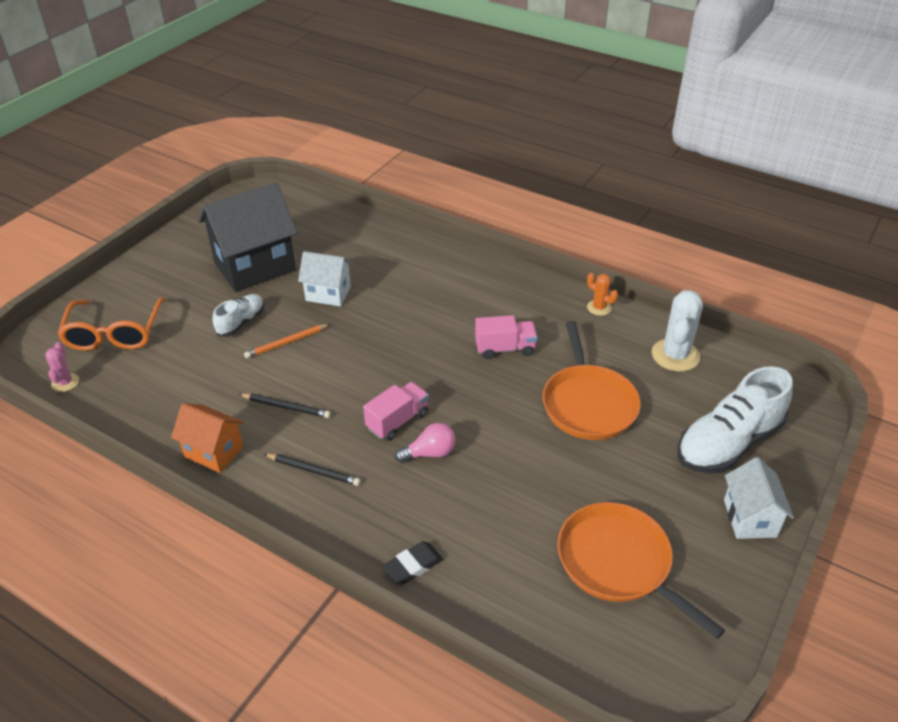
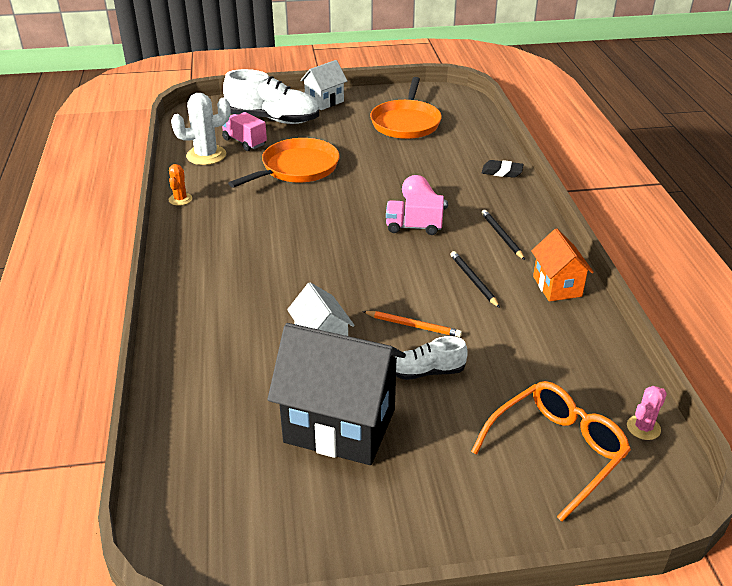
camera: 130 degrees left, 5 degrees down
pink truck [475,315,538,359] -> pink truck moved to [222,112,267,151]

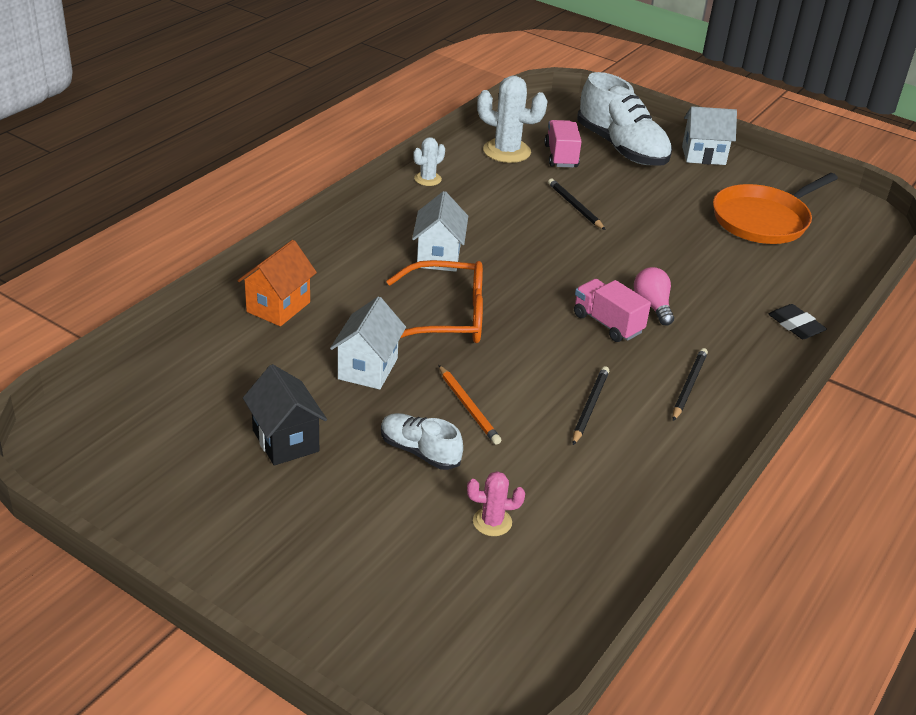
camera: 40 degrees right, 0 degrees up
orange cactus [169,164,192,206] -> white cactus [413,137,445,186]
orange pan [228,138,340,188] -> black pencil [548,179,605,230]
black house [267,323,406,465] -> black house [243,364,327,466], size x0.55
orange glasses [471,381,631,521] -> orange glasses moved to [386,260,483,343]
orange house [531,229,594,302] -> orange house moved to [237,240,317,326]
pink cactus [627,386,667,440] -> pink cactus moved to [467,471,525,536]
none -> white house [412,191,468,272]

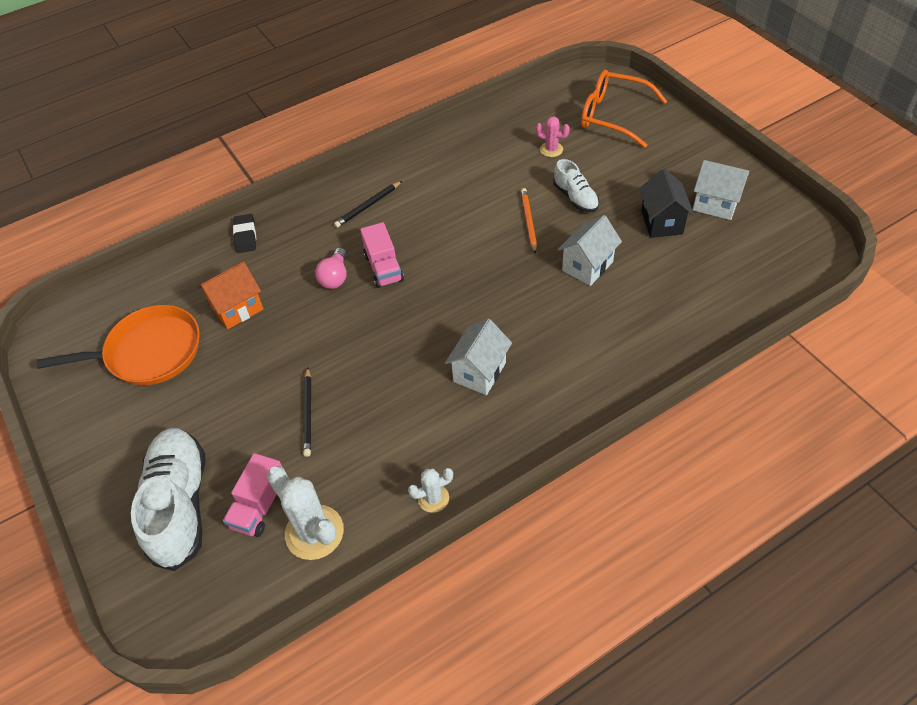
camera: 150 degrees left, 15 degrees up
orange house [237,240,317,326] -> orange house moved to [198,261,263,329]
orange glasses [386,260,483,343] -> orange glasses moved to [581,70,667,148]
black pencil [572,366,609,445] -> none
white house [682,106,737,165] -> white house moved to [693,160,749,220]

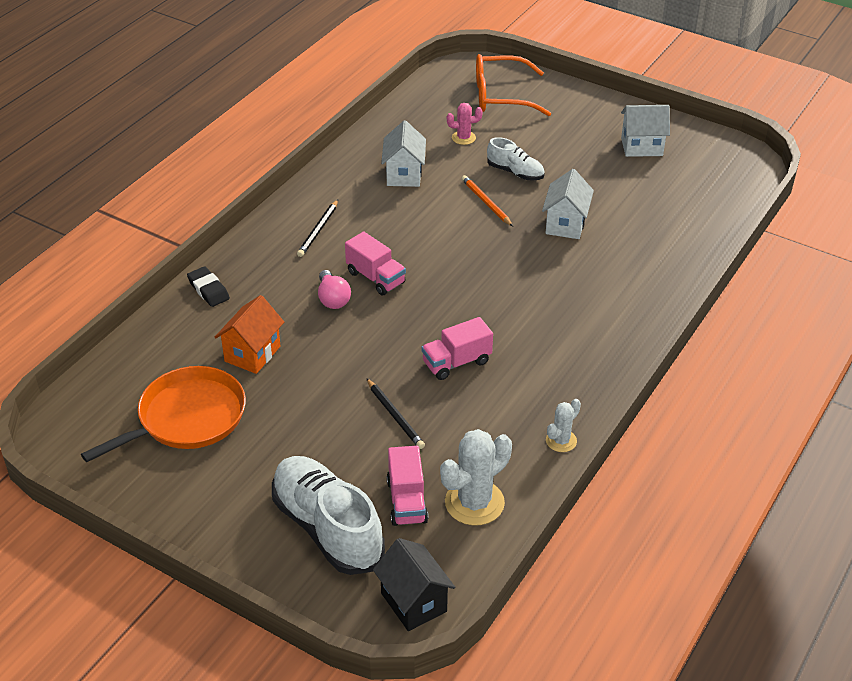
camera: 30 degrees left, 10 degrees down
white cactus [267,466,344,560] -> white cactus turned 60 degrees counterclockwise [440,429,512,526]
white house [445,319,512,395] -> white house moved to [381,120,426,187]
black house [640,169,694,238] -> black house moved to [373,538,455,631]
none -> pink truck [422,317,493,380]

